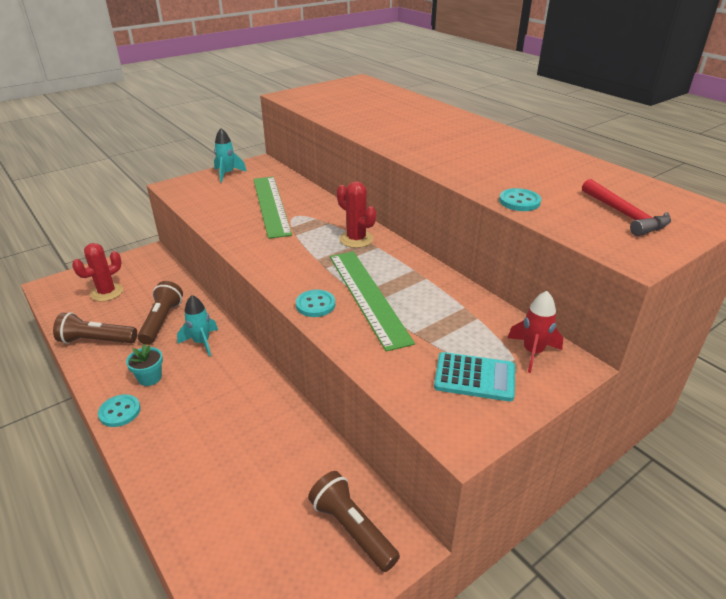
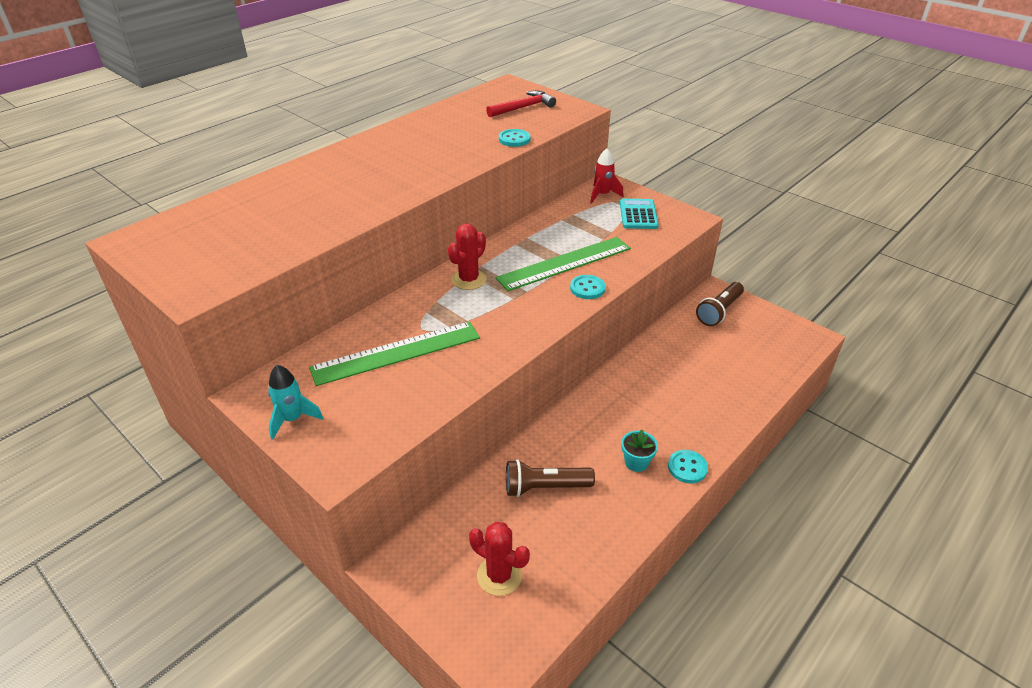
camera: 100 degrees left, 5 degrees up
brown flashlight [53,312,137,344] -> none
turquoise rocket [177,295,218,357] -> none

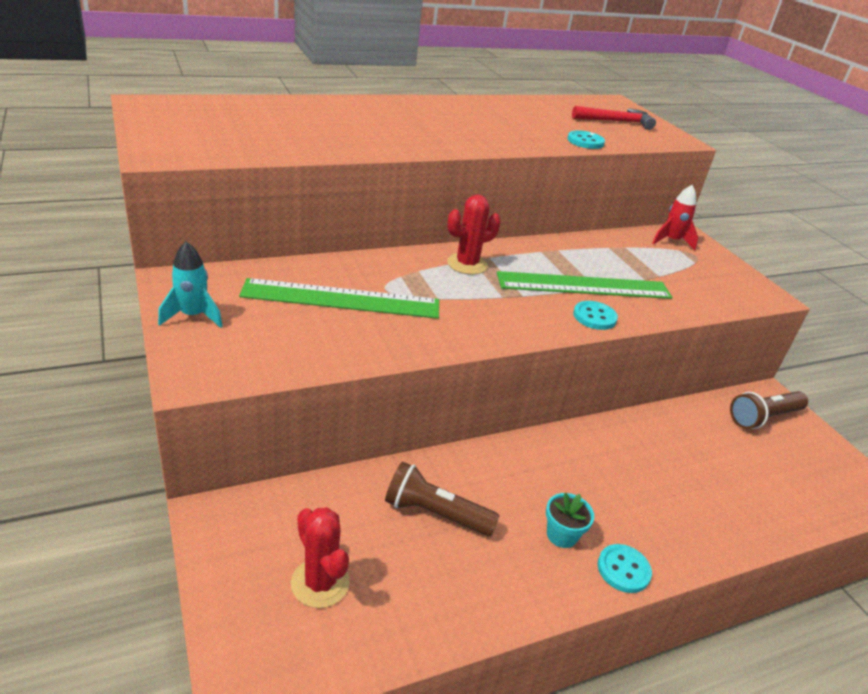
camera: 20 degrees right, 5 degrees down
turquoise calculator [620,199,659,229] -> none

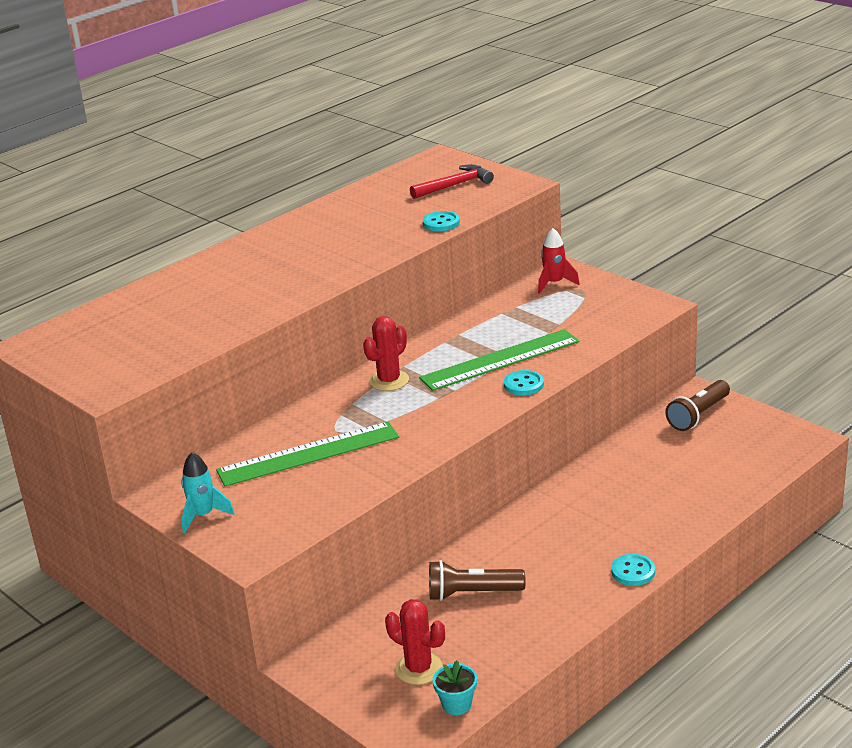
camera: 15 degrees left, 5 degrees down
turquoise flower pot [546,493,594,548] -> turquoise flower pot moved to [433,660,477,715]

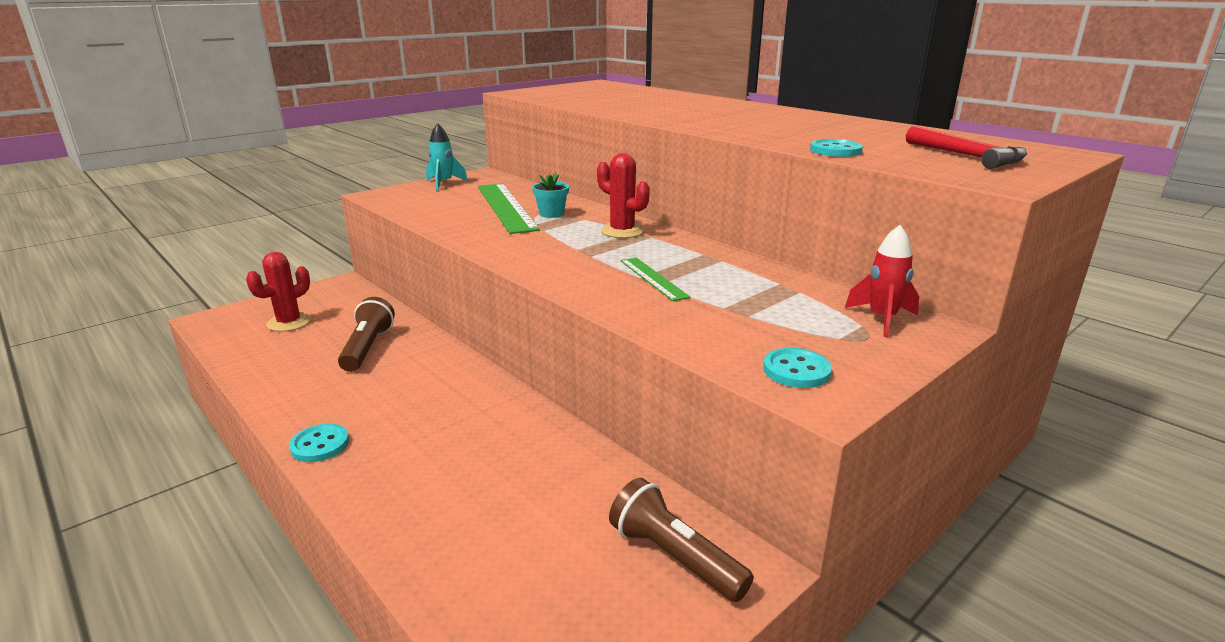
camera: 90 degrees right, 5 degrees down
green ruler [419,329,579,391] -> green ruler [621,258,691,301], size x0.52
turquoise flower pot [433,660,477,715] -> turquoise flower pot moved to [532,172,569,218]
turquoise button [504,370,544,396] -> turquoise button moved to [763,348,832,388]

